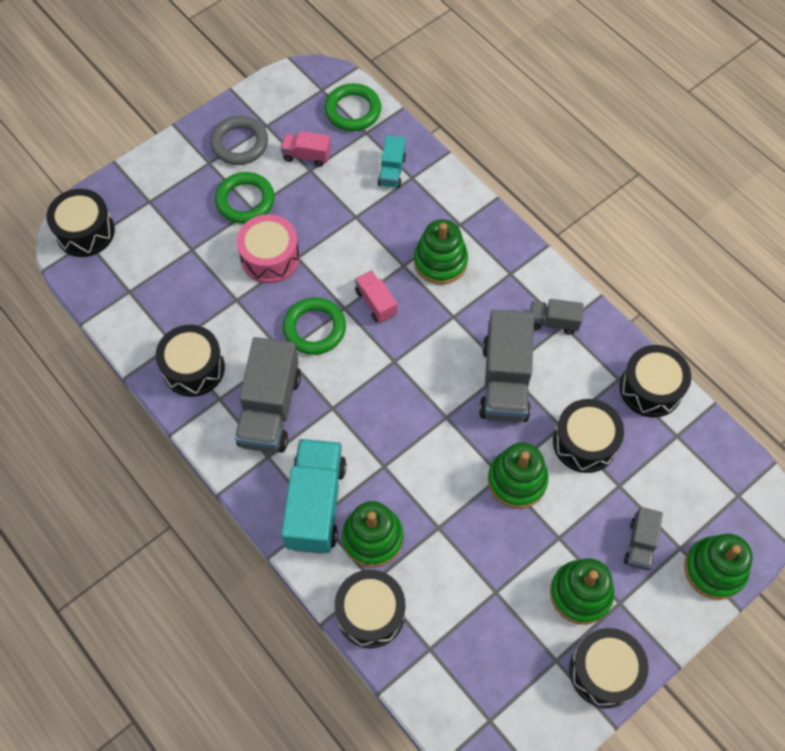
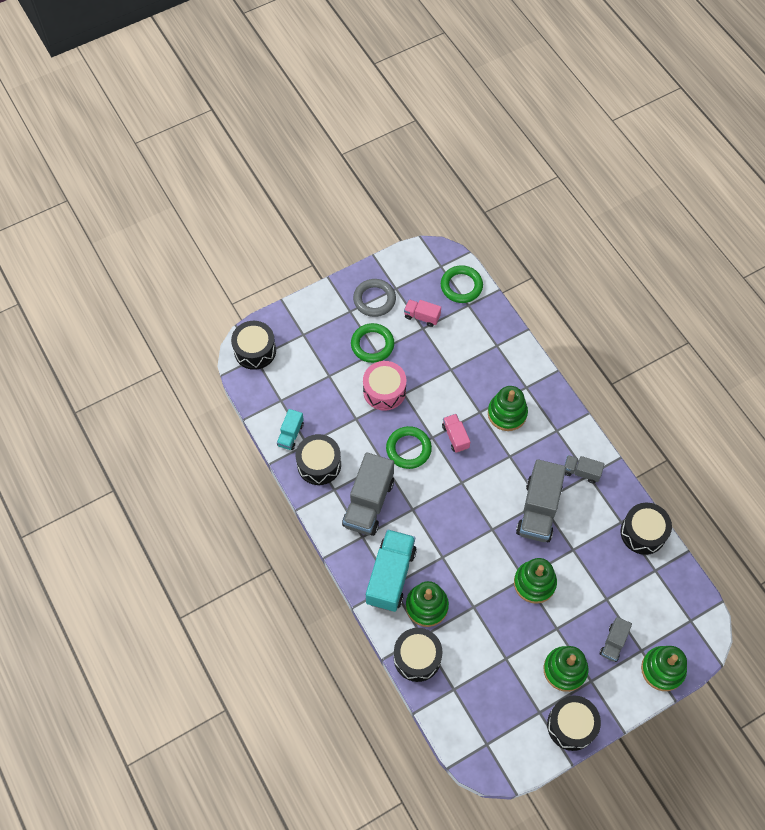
camera: 10 degrees right, 0 degrees up
turquoise truck [378,135,406,188] -> turquoise truck moved to [277,409,304,450]
black drum [553,399,624,473] -> none

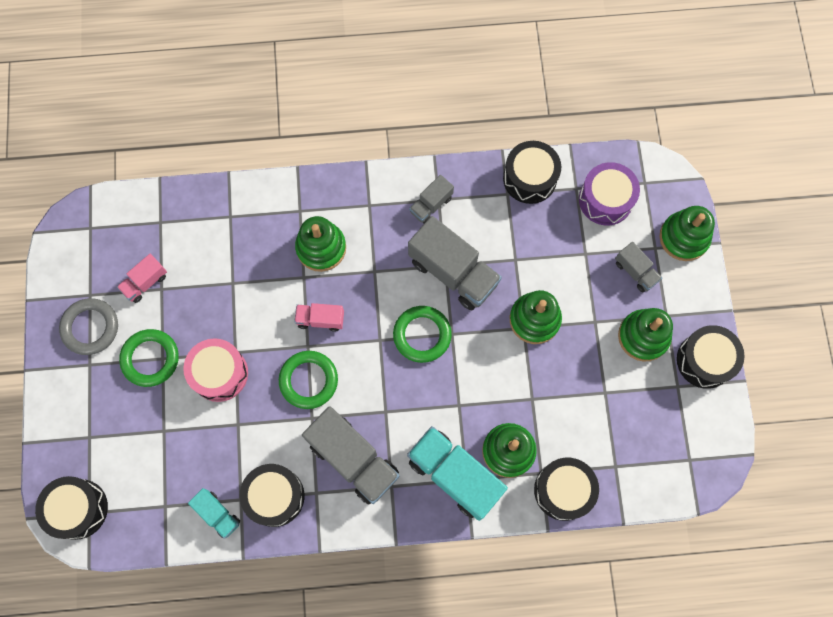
camera: 65 degrees left, 10 degrees up
green ring [441,265,483,303] -> green ring moved to [393,306,452,363]
none -> purple drum [579,162,640,225]

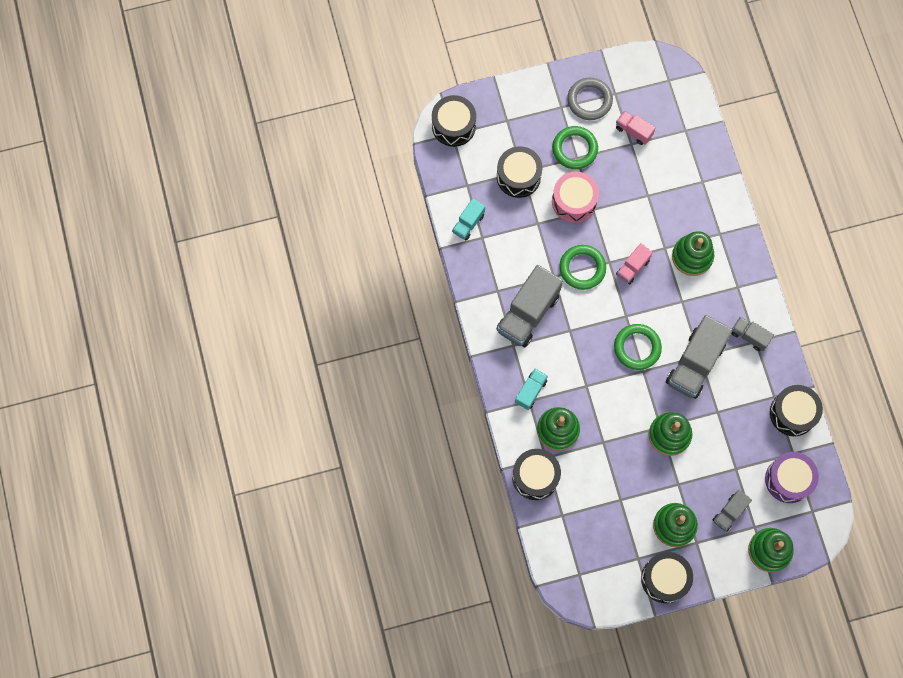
camera: 80 degrees right, 0 degrees up
black drum [240,464,304,527] -> black drum moved to [497,146,542,198]
pink truck [294,303,344,332] -> pink truck turned 135 degrees counterclockwise [616,243,653,285]
turquoise truck [407,426,508,521] -> turquoise truck [515,369,548,410], size x0.52

